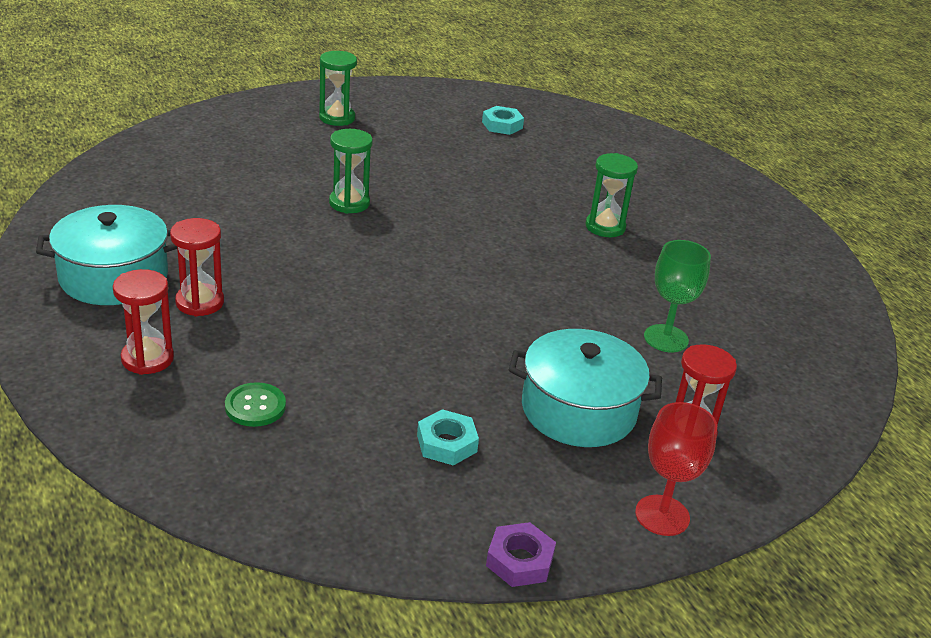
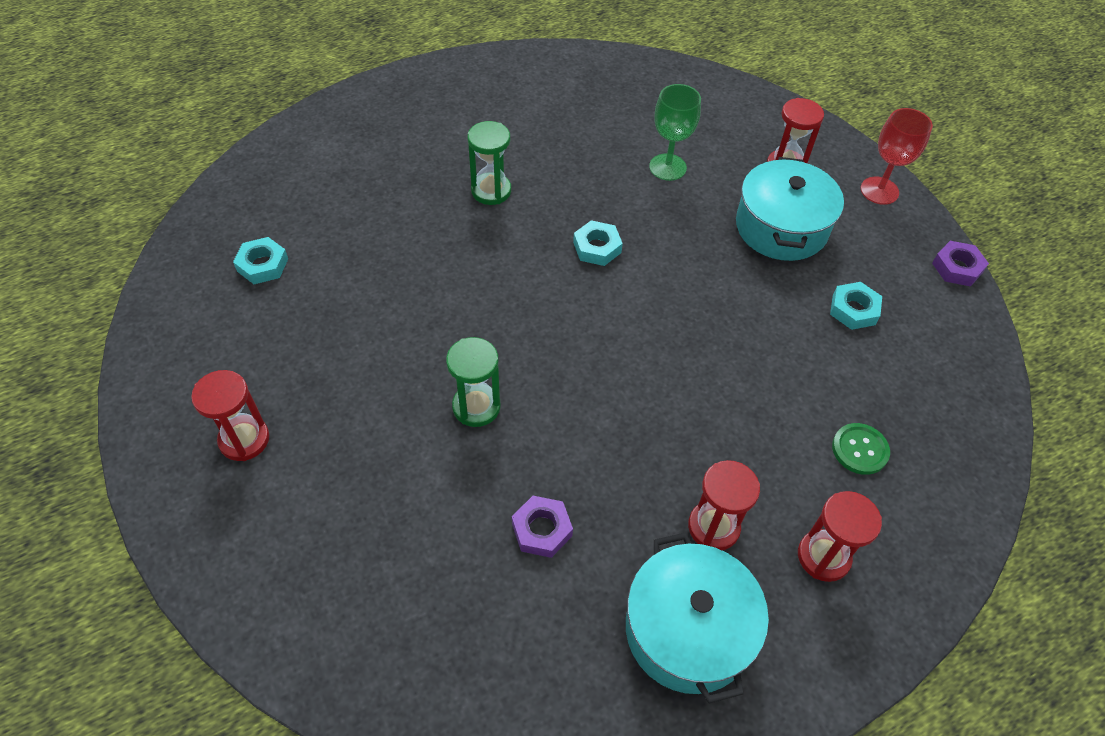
camera: 90 degrees left, 20 degrees up
green hourglass [319,51,357,126] -> red hourglass [191,370,269,461]
none -> purple nut [512,496,573,558]
none -> turquoise nut [573,220,623,266]

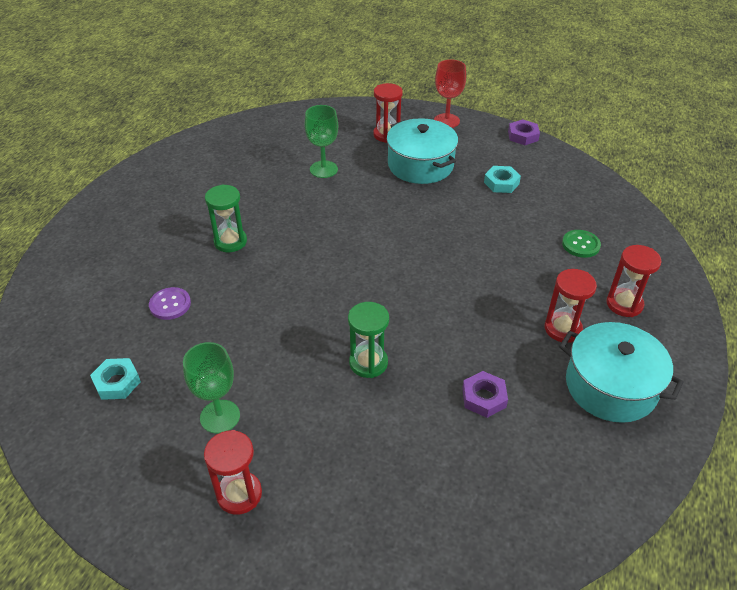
camera: 40 degrees left, 10 degrees down
turquoise nut [573,220,623,266] -> none
none -> purple button [149,287,191,320]
none -> green goblet [183,342,240,434]

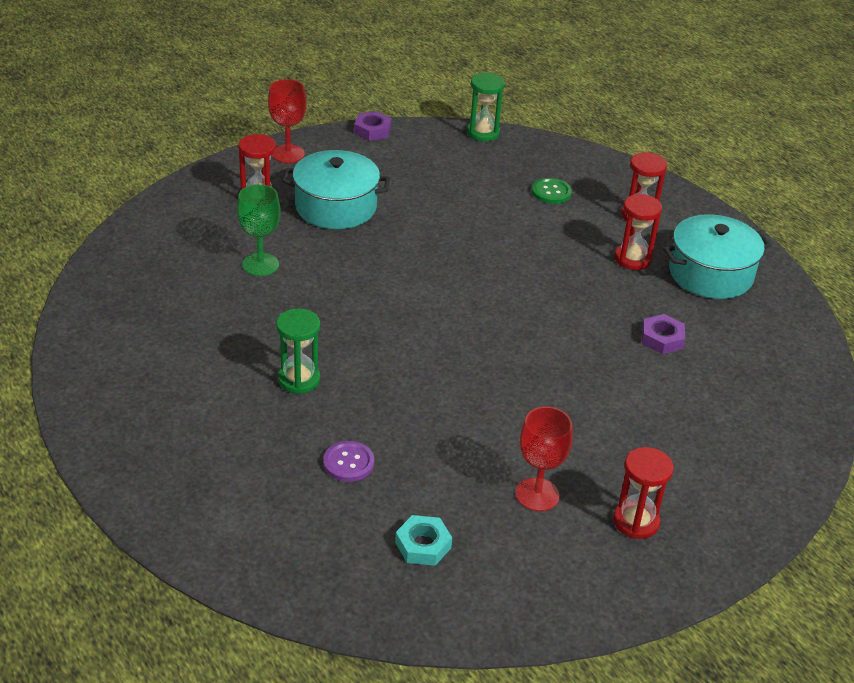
camera: 55 degrees left, 5 degrees down
green goblet [183,342,240,434] -> red goblet [516,406,573,511]
green hourglass [348,302,389,378] -> green hourglass moved to [467,72,505,141]
turquoise nut [484,166,521,193] -> none

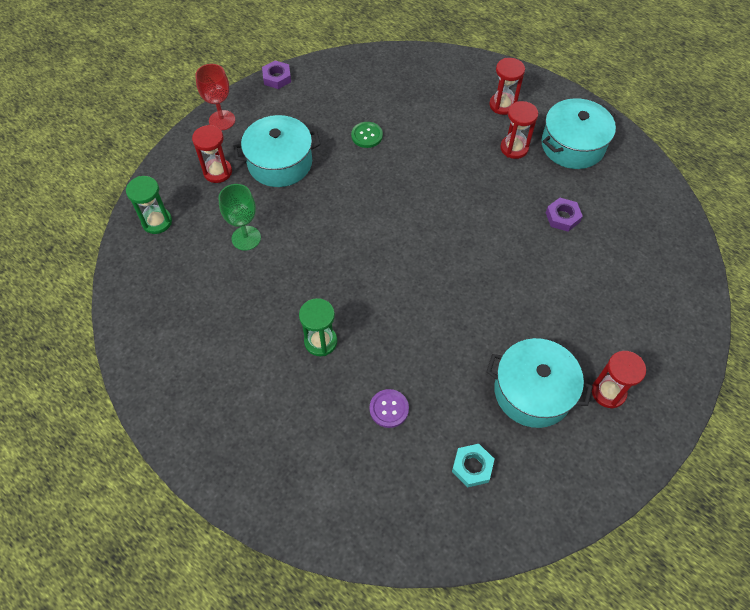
camera: 15 degrees left, 20 degrees up
green hourglass [467,72,505,141] -> green hourglass moved to [126,176,172,234]
red goblet [516,406,573,511] -> turquoise pot [486,338,593,428]
green button [532,178,572,204] -> green button moved to [351,122,383,148]

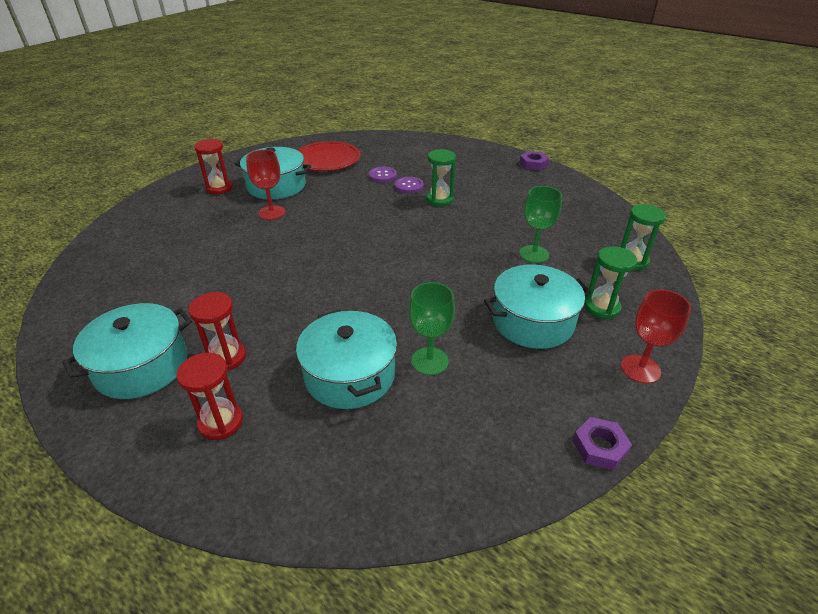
camera: 175 degrees right, 20 degrees down
red hourglass [192,125,232,183] -> green hourglass [584,246,637,319]
green button [351,122,383,148] -> green goblet [409,282,455,375]
turquoise nut [452,444,495,488] -> red plate [298,141,361,171]
purple nut [546,198,583,232] -> purple nut moved to [519,151,549,170]
none -> red goblet [246,150,285,220]
none -> turquoise pot [296,309,397,409]
none -> purple button [395,177,424,193]

